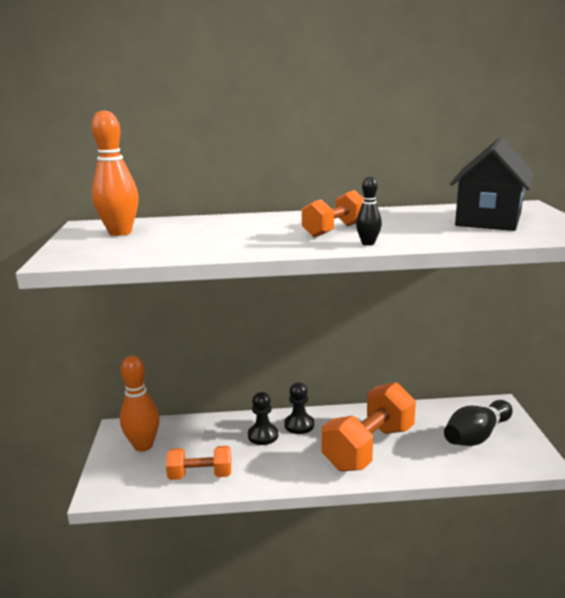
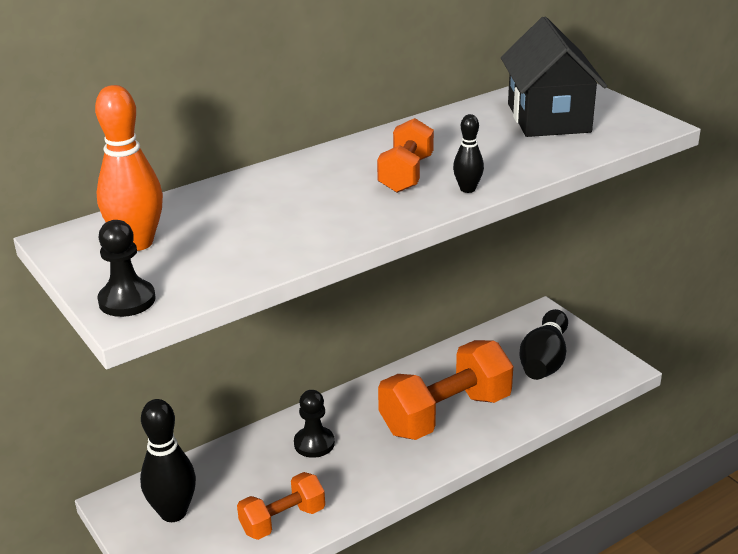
camera: 30 degrees left, 10 degrees up
orange bowling pin [120,356,160,452] -> black bowling pin [140,399,196,522]
black pawn [284,382,314,434] -> black pawn moved to [97,220,156,317]
orange dumbbell [322,382,416,471] -> orange dumbbell turned 45 degrees clockwise [378,340,513,440]

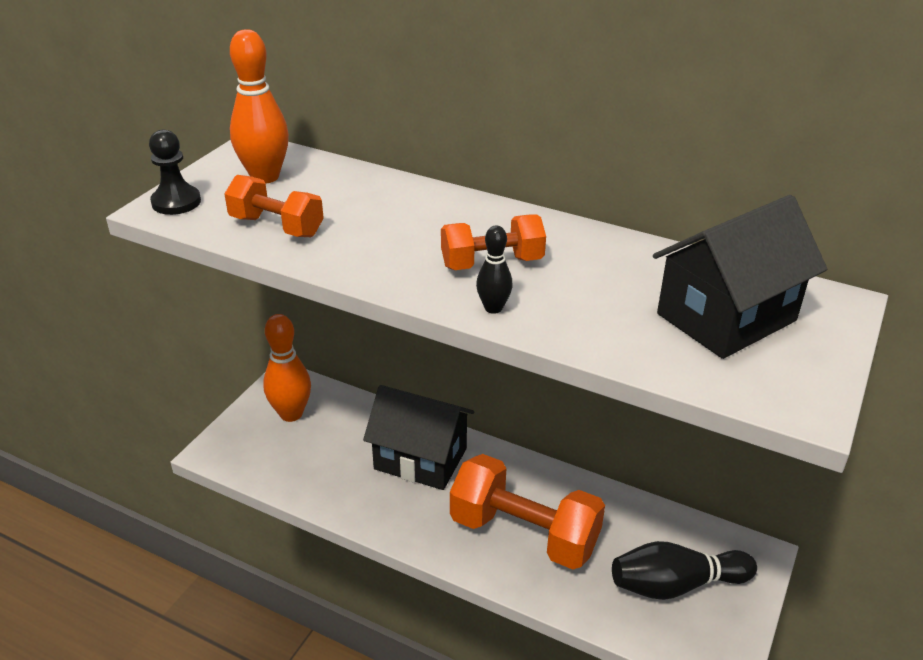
camera: 60 degrees right, 5 degrees up
black bowling pin [140,399,196,522] -> orange bowling pin [263,314,311,422]
orange dumbbell [237,472,325,540] -> orange dumbbell moved to [224,175,324,237]
black pawn [294,390,335,458] -> black house [363,385,474,490]

